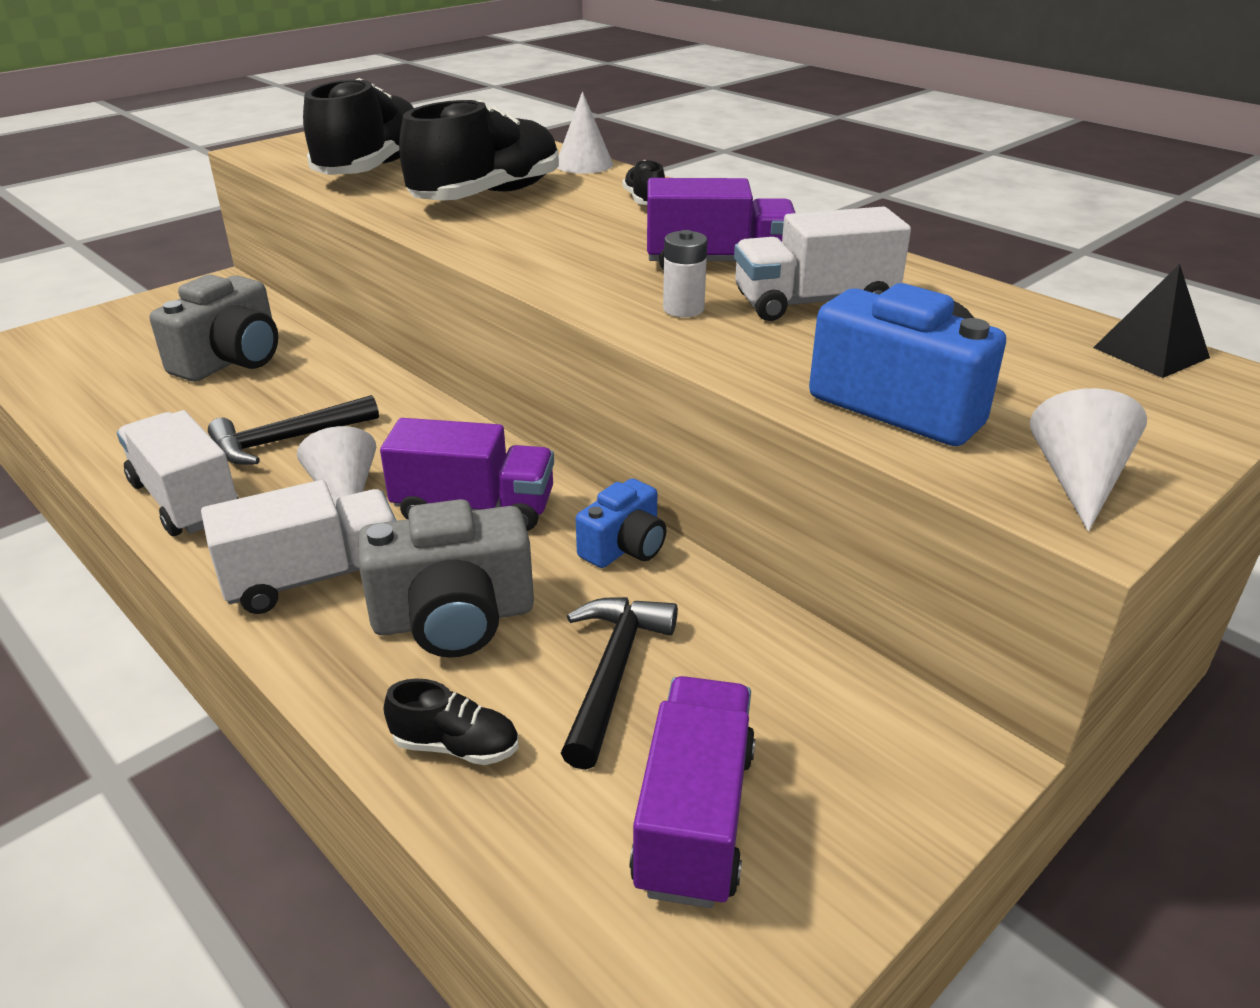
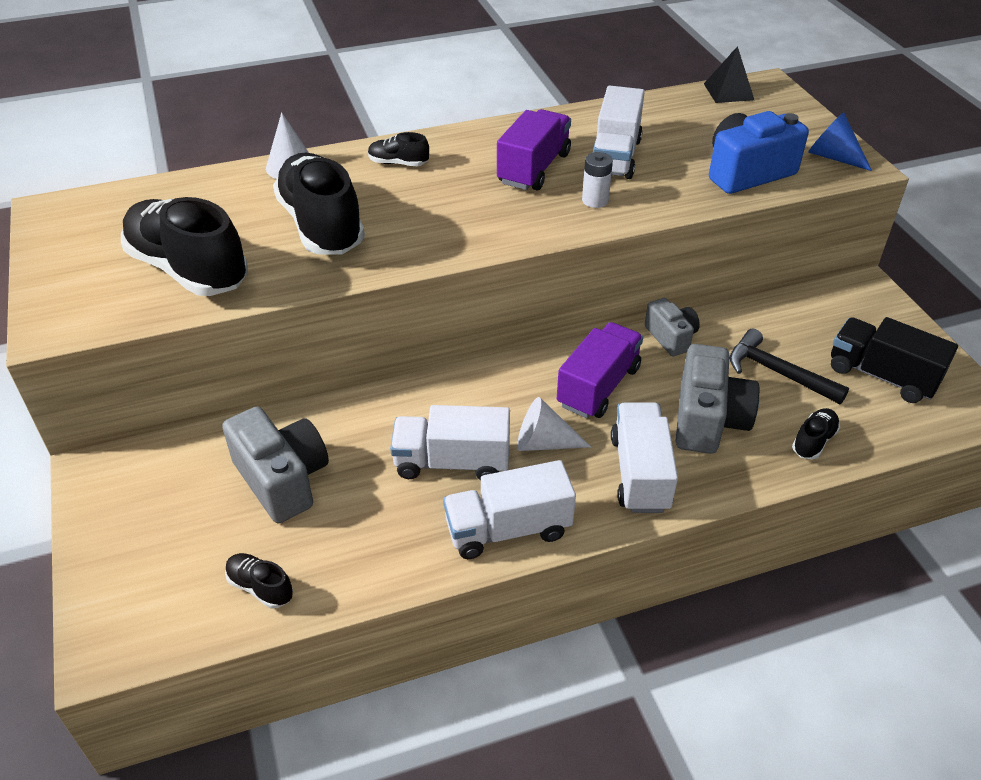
camera: 65 degrees left, 10 degrees up
black hammer [208,395,379,465] -> white truck [390,405,510,480]
blue camera [576,479,666,568] -> grey camera [645,298,700,356]
purple truck [629,676,755,908] -> black truck [831,317,958,403]
white cone [1030,388,1147,532] -> blue cone [808,112,872,171]
none -> black shoe [225,553,293,609]

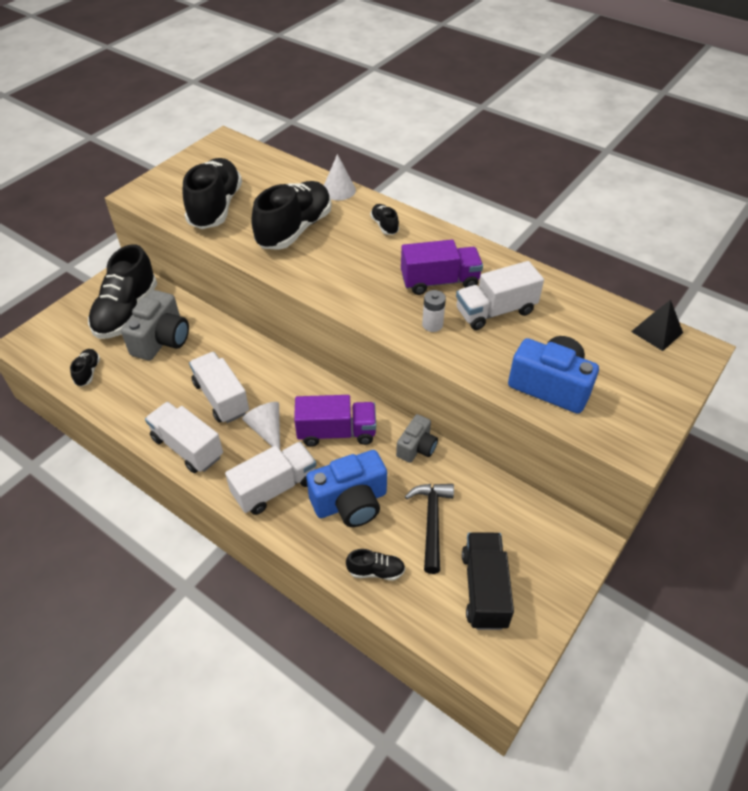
camera: 55 degrees right, 5 degrees up
grey camera [676,344,759,454] -> blue camera [306,450,387,527]
blue cone [808,112,872,171] -> none
none -> black shoe [88,244,157,339]

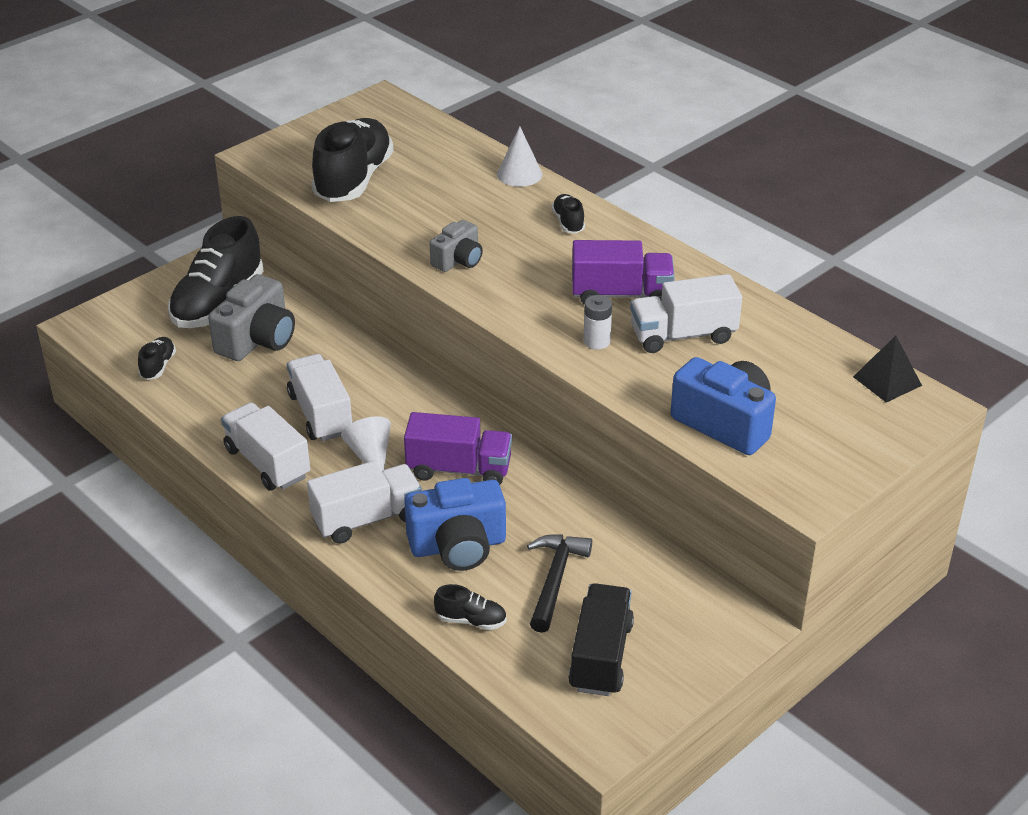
camera: 10 degrees right, 10 degrees down
black shoe [251,181,332,250] -> none
grey camera [396,414,438,463] -> grey camera moved to [430,220,483,272]

